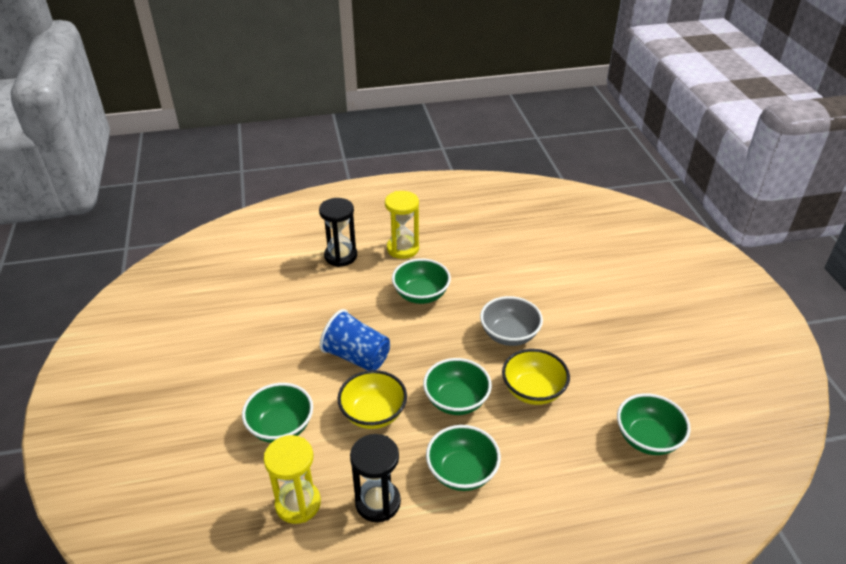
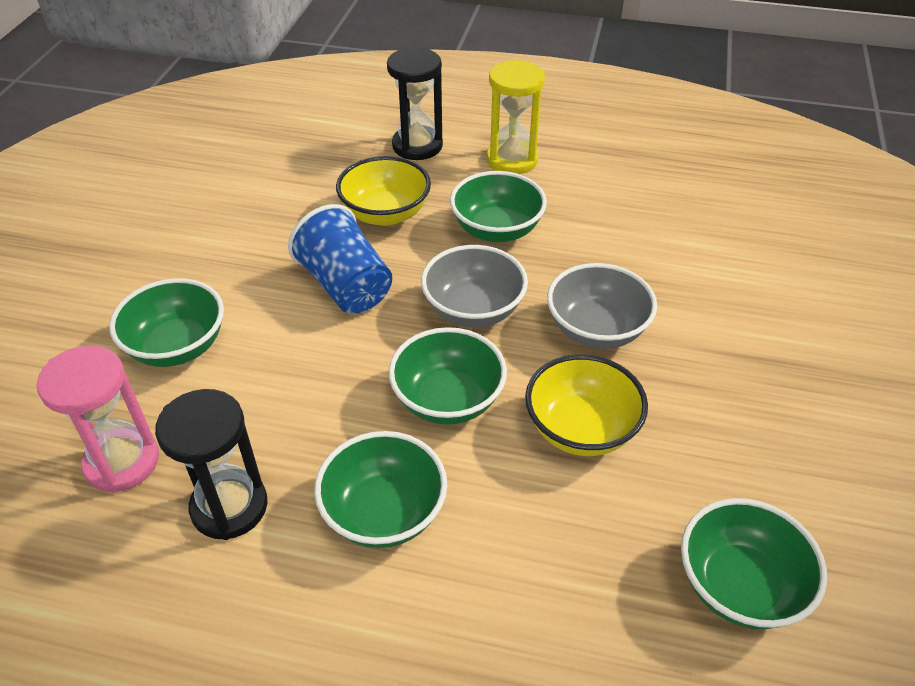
camera: 25 degrees right, 5 degrees up
yellow hourglass [264,435,321,524] -> pink hourglass [37,345,159,493]
yellow bowl [337,370,407,429] -> yellow bowl moved to [336,156,431,226]
none -> grey bowl [421,245,528,328]

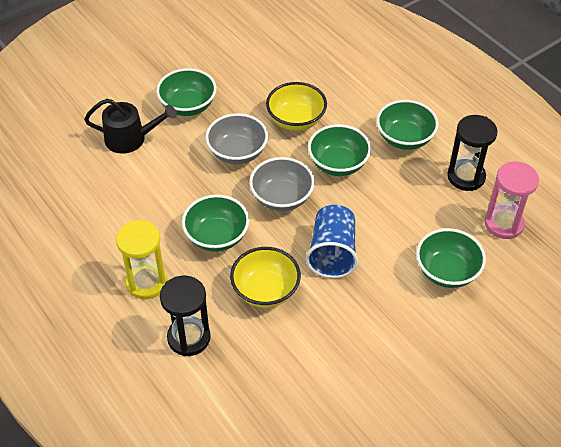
camera: 140 degrees left, 5 degrees up
green bowl [681,498,827,629] -> green bowl moved to [156,68,217,116]
none -> black watering can [84,99,177,154]

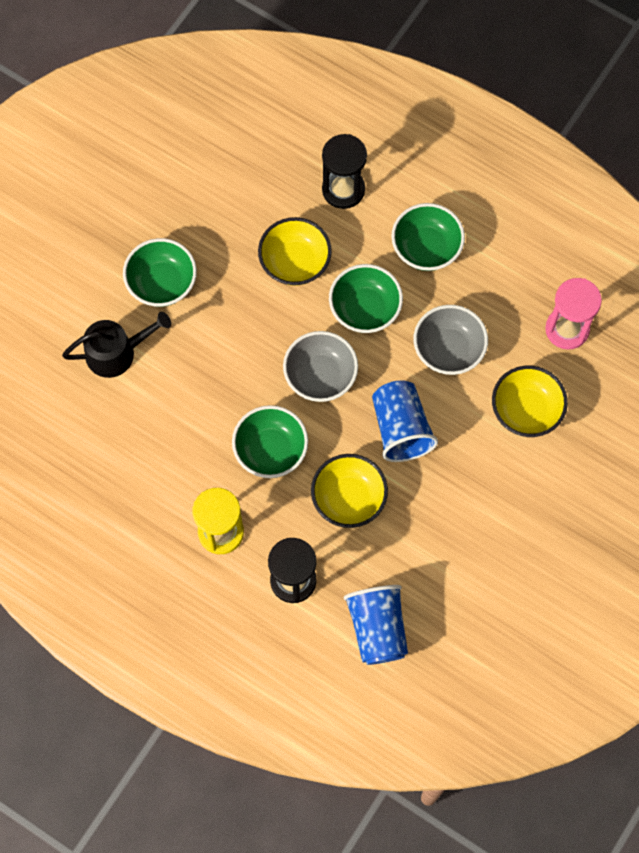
camera: 20 degrees left, 20 degrees up
grey bowl [205,113,268,164] -> grey bowl moved to [413,305,488,375]
green bowl [416,228,486,288] -> yellow bowl [492,366,568,437]
black hourglass [447,115,498,191] -> black hourglass moved to [322,134,367,209]
none -> blue cup [344,585,408,665]

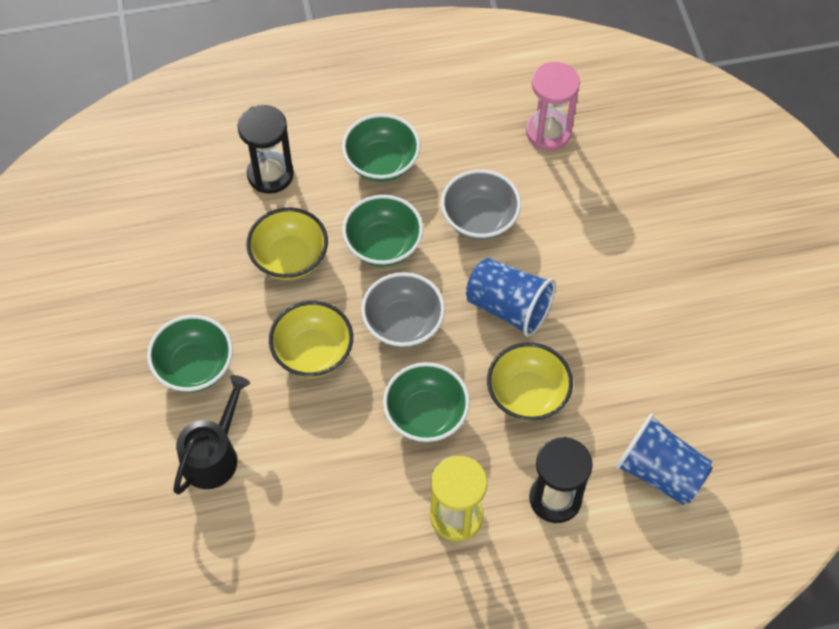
camera: 45 degrees left, 10 degrees down
yellow bowl [492,366,568,437] -> yellow bowl moved to [269,301,353,378]

